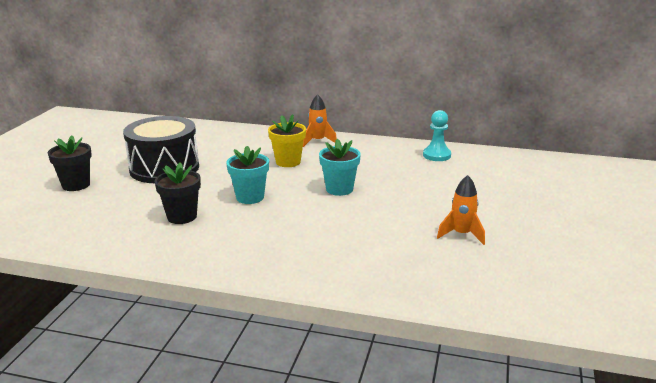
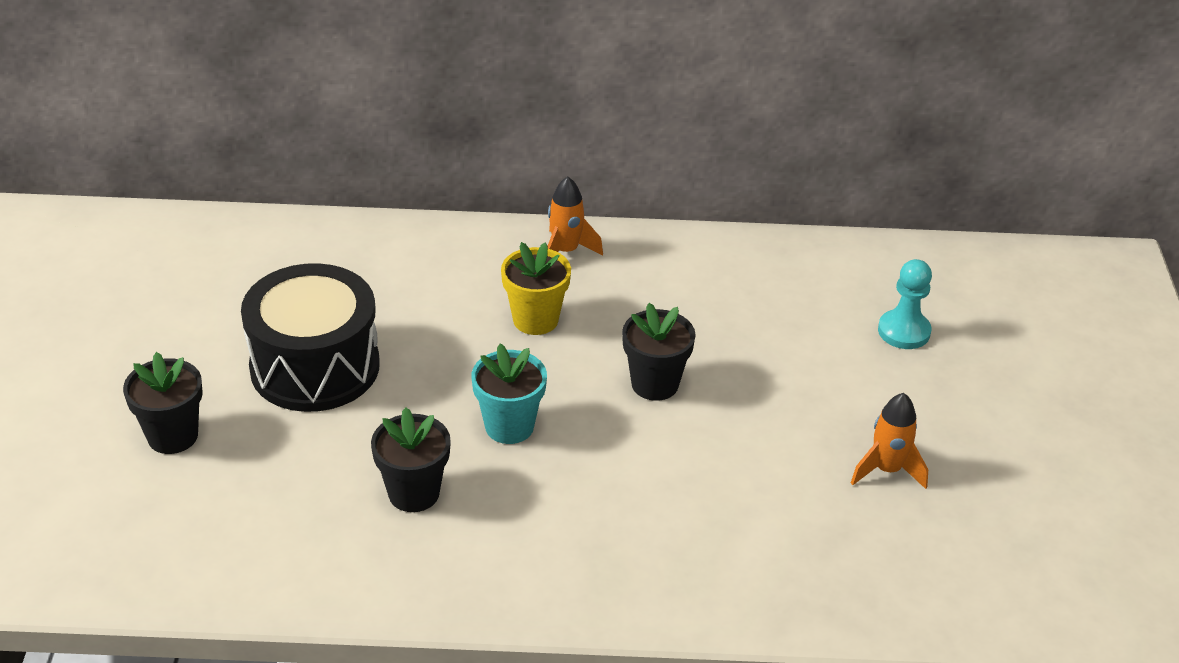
camera: 15 degrees left, 15 degrees up
turquoise flower pot [319,139,361,196] -> black flower pot [622,303,696,401]
turquoise pawn [423,110,451,161] -> turquoise pawn moved to [878,259,932,349]

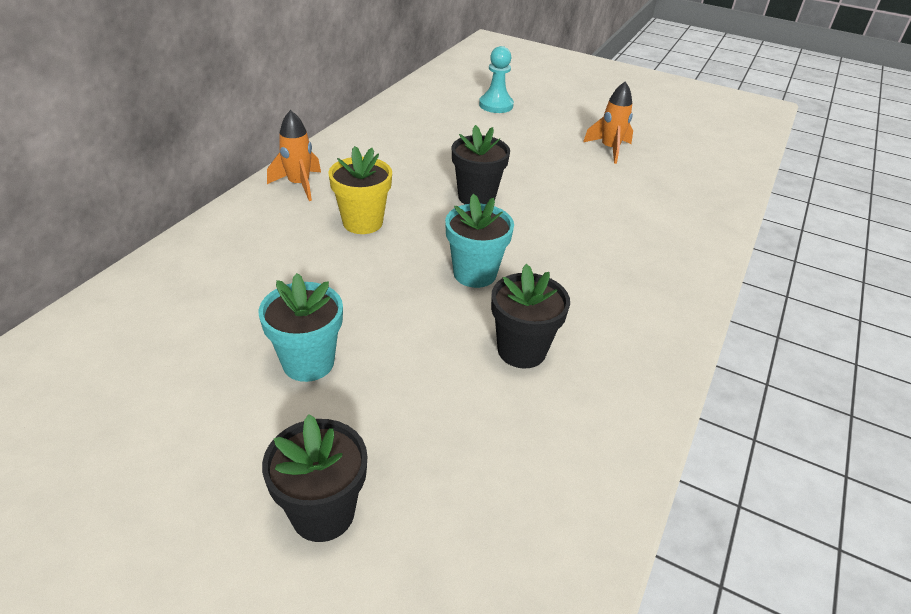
camera: 65 degrees left, 0 degrees up
black drum [241,263,380,412] -> turquoise flower pot [259,273,343,382]

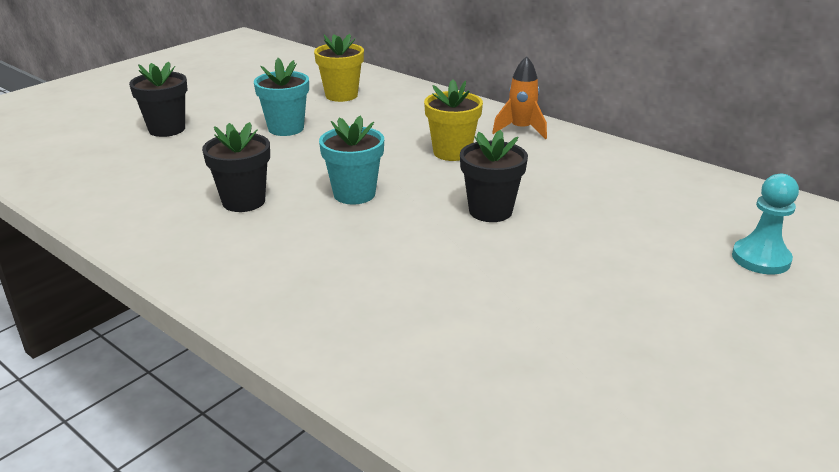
camera: 105 degrees right, 10 degrees down
orange rocket [583,81,633,164] -> none
none -> yellow flower pot [314,34,364,102]

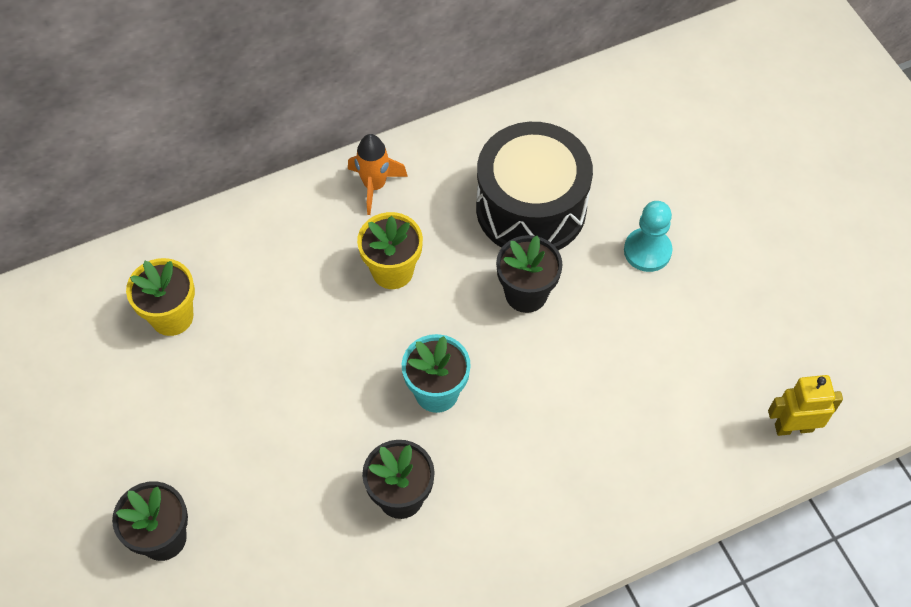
camera: 65 degrees left, 30 degrees up
turquoise flower pot [254,58,309,136] -> none
turquoise pawn [732,174,799,275] -> turquoise pawn moved to [624,201,672,272]
none -> black drum [476,122,593,250]
none -> yellow robot [768,375,843,436]

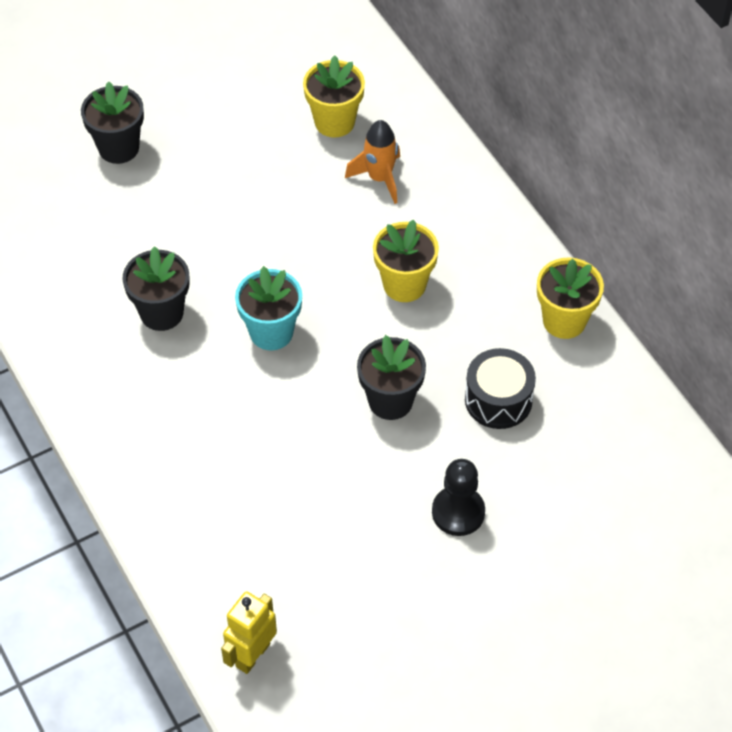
camera: 85 degrees right, 5 degrees down
orange rocket [348,134,408,215] -> orange rocket moved to [345,120,400,204]
black drum [476,122,593,250] -> black drum [465,348,536,429], size x0.56
turquoise pawn [624,201,672,272] -> black pawn [432,459,485,536]
yellow robot [768,375,843,436] -> yellow robot turned 135 degrees counterclockwise [221,591,277,674]
none -> yellow flower pot [537,257,604,339]

